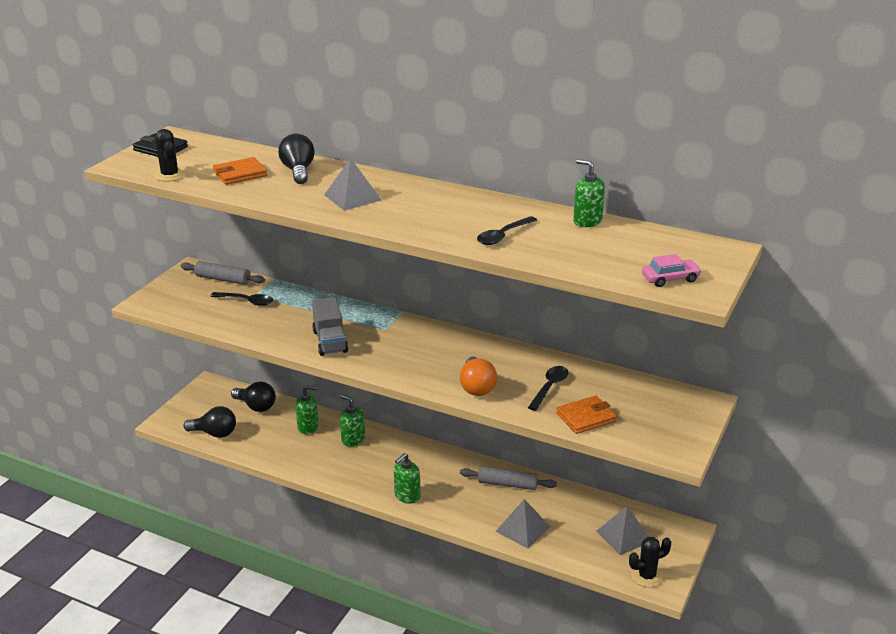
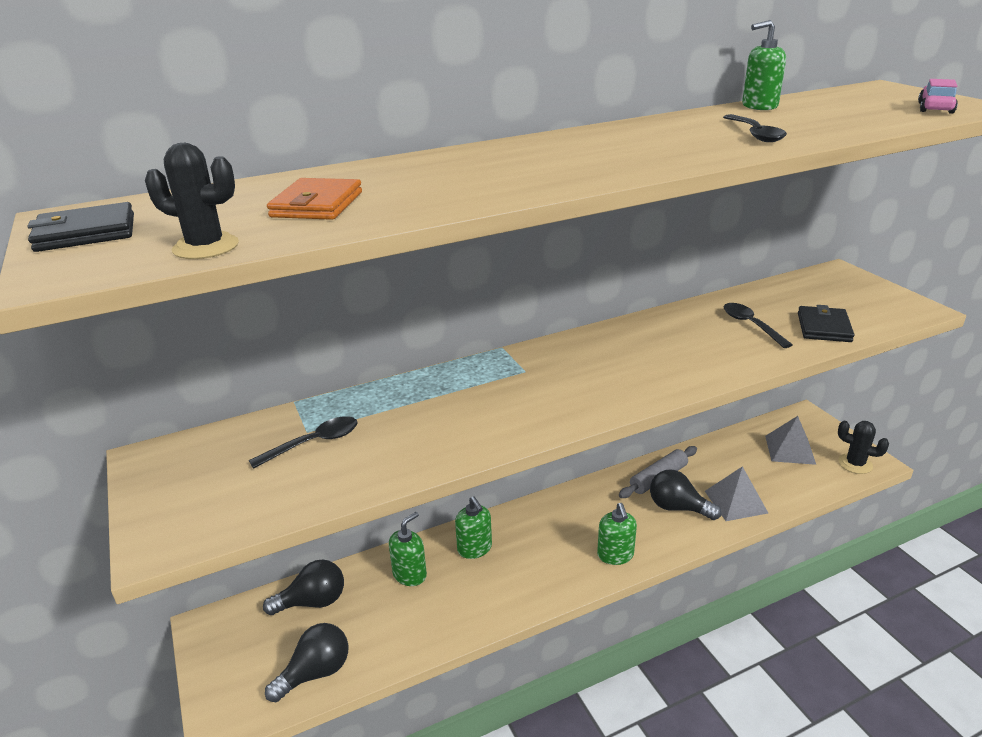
camera: 50 degrees left, 0 degrees up
grey rolling pin [181,261,265,285] -> none
black light bulb [278,134,315,184] -> black light bulb moved to [650,469,722,520]
grey truck [312,297,348,356] -> none
grey pyramid [324,158,381,211] -> none
green soap dispenser [340,394,365,447] -> green soap dispenser turned 105 degrees counterclockwise [455,496,492,559]
orange light bulb [460,357,497,396] -> none
orange wallet [556,395,617,434] -> black wallet [798,305,854,342]
black cactus [629,537,671,587] -> black cactus turned 75 degrees counterclockwise [838,421,889,474]

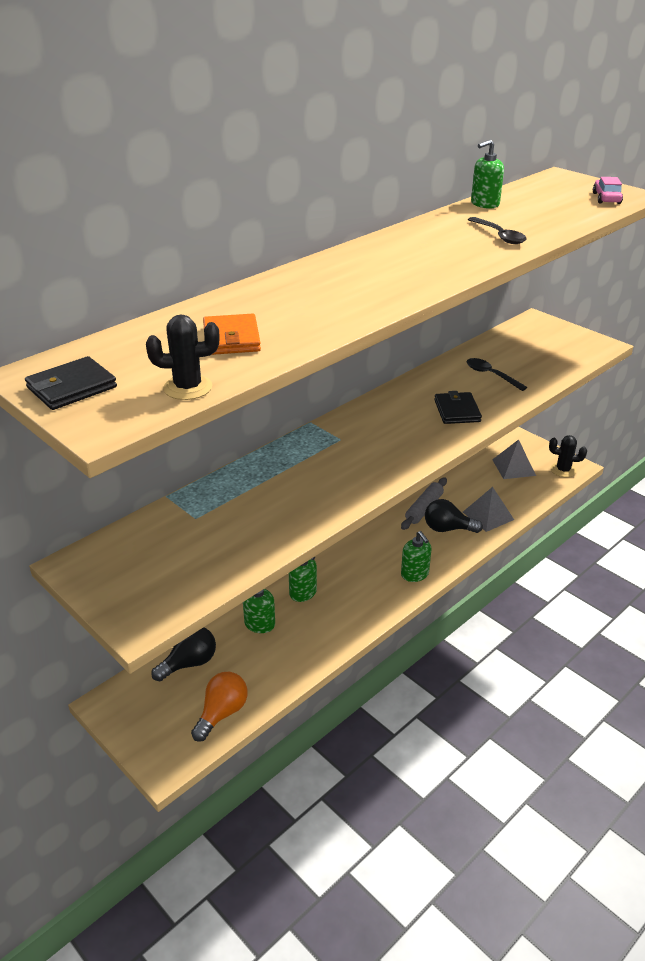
camera: 20 degrees left, 5 degrees up
black spoon [249,416,358,469] -> none
black light bulb [265,623,349,702] -> orange light bulb [191,672,248,742]
black wallet [798,305,854,342] -> black wallet moved to [434,391,482,424]

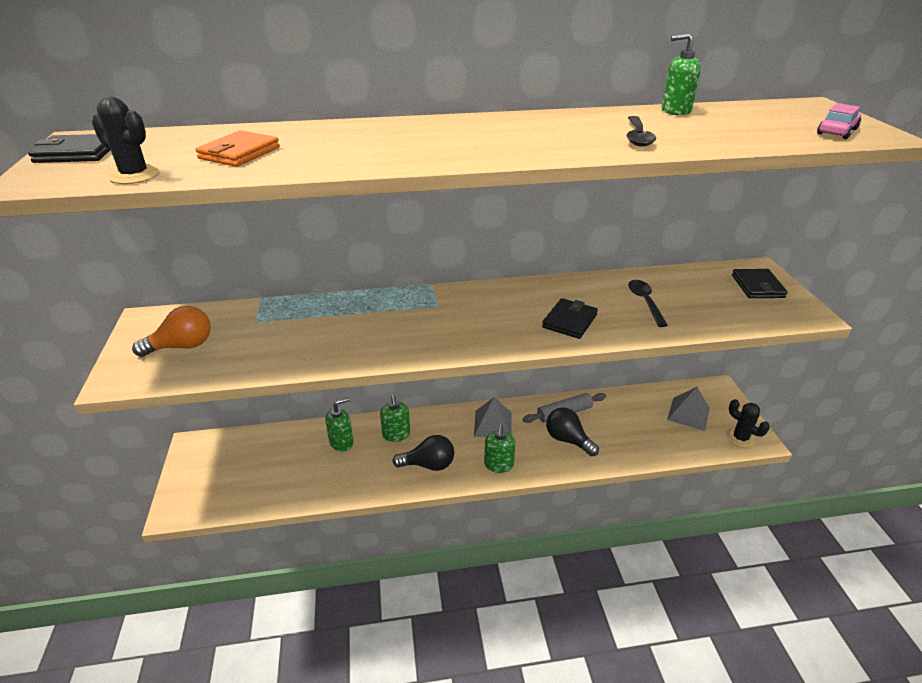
camera: 35 degrees right, 0 degrees up
black light bulb [151,627,216,681] -> black light bulb moved to [392,435,454,471]
orange light bulb [191,672,248,742] -> orange light bulb moved to [132,306,211,357]
grey pyramid [463,487,514,532] -> grey pyramid moved to [474,397,511,437]
none -> black wallet [732,269,788,298]

